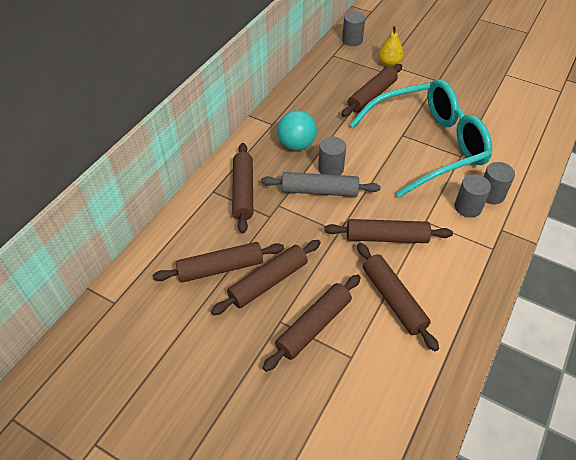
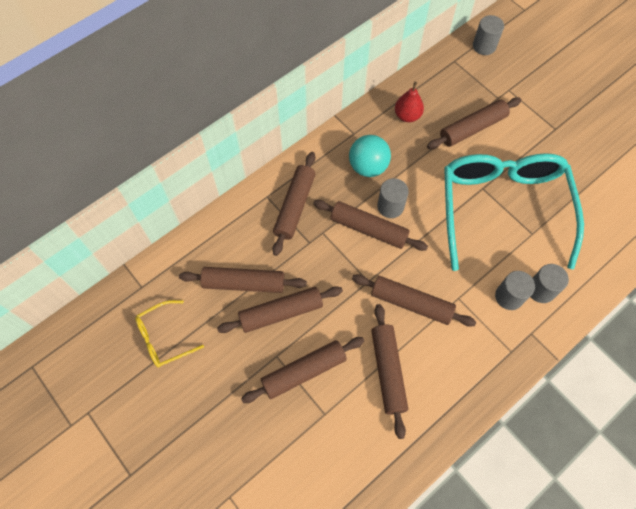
camera: 20 degrees right, 15 degrees up
grey rolling pin [261,172,380,197] -> brown rolling pin [313,200,428,251]
turquoise glasses [350,79,492,198] -> turquoise glasses turned 90 degrees counterclockwise [444,153,584,271]
yellow pear [378,26,404,67] -> none
none -> yellow glasses [135,300,204,367]
none -> red pear [395,82,424,122]

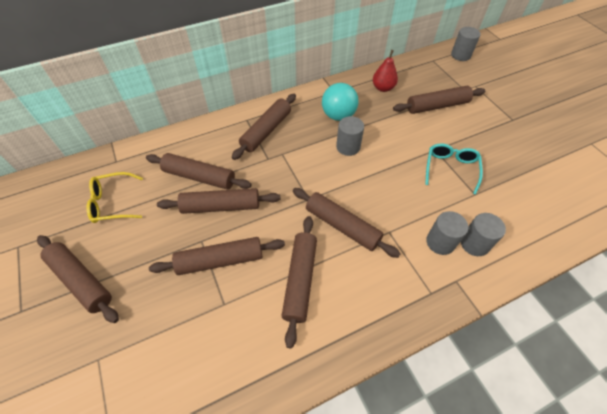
camera: 15 degrees right, 10 degrees down
brown rolling pin [313,200,428,251] -> brown rolling pin moved to [37,235,119,323]
turquoise glasses [444,153,584,271] -> turquoise glasses [425,143,483,195], size x0.43

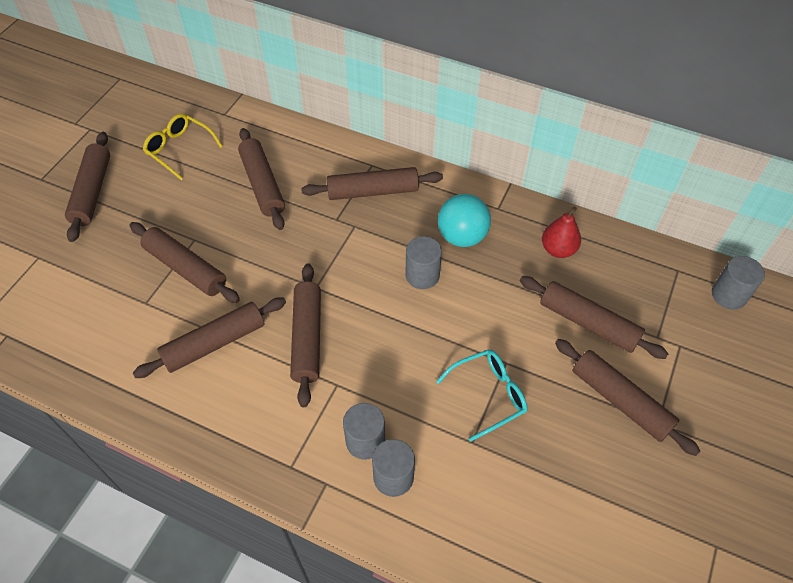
camera: 50 degrees right, 0 degrees up
brown rolling pin [157,188,280,214] -> brown rolling pin moved to [555,339,700,456]

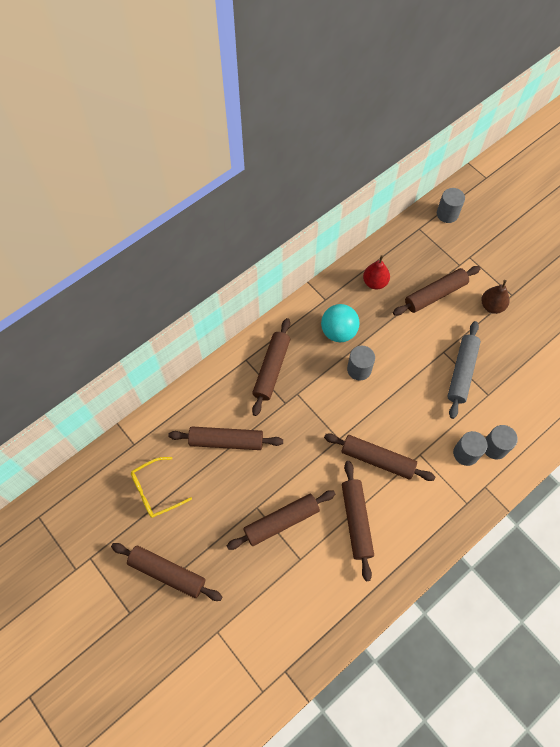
camera: 65 degrees left, 10 degrees up
turquoise glasses [436,349,527,442] -> grey rolling pin [447,321,481,419]
brown rolling pin [555,339,700,456] -> brown pear [481,280,509,314]

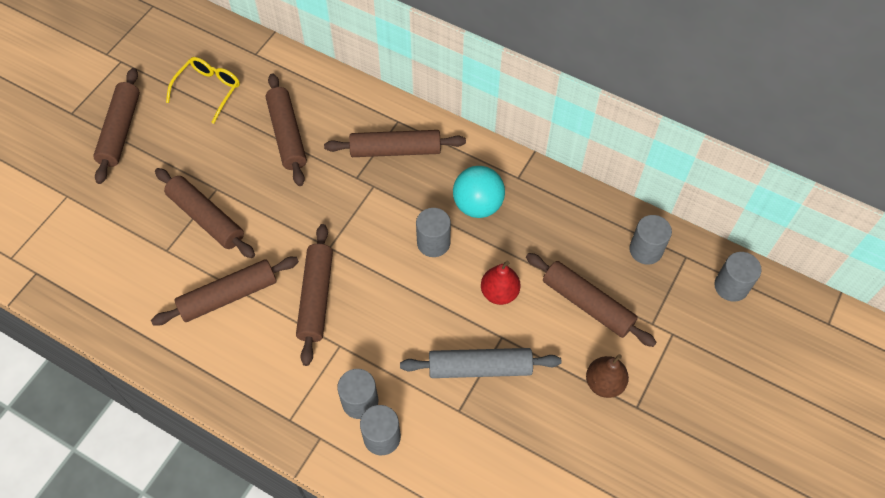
camera: 70 degrees right, 5 degrees down
yellow glasses [131,457,192,518] -> yellow glasses turned 75 degrees clockwise [166,57,240,124]
red pear [363,255,390,289] -> red pear moved to [481,261,521,305]
none -> grey cylinder [629,215,672,265]

